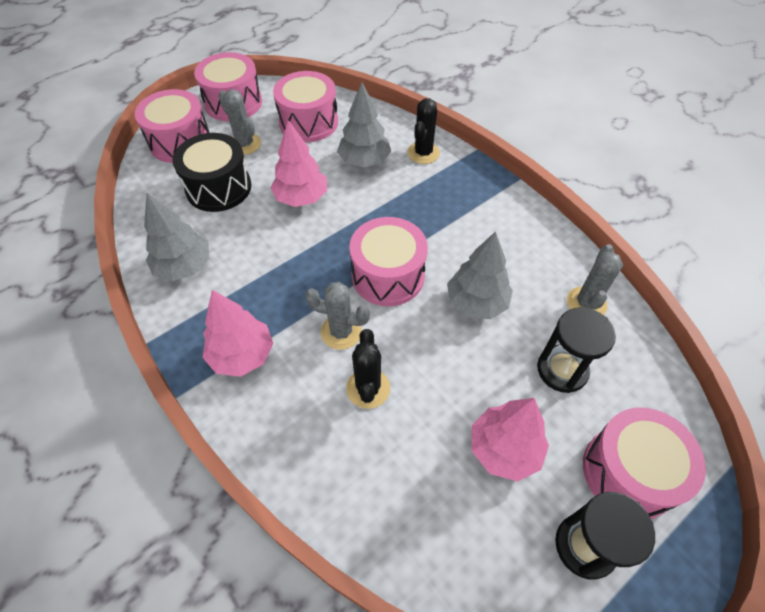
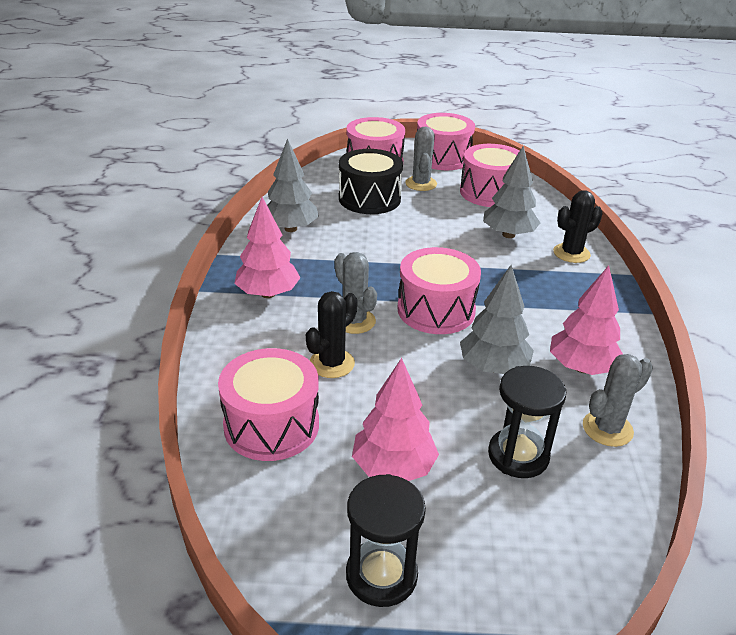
camera: 40 degrees right, 20 degrees down
pink tree [271,120,327,207] -> pink tree moved to [550,265,623,375]
pink drum [583,407,706,519] -> pink drum moved to [218,348,319,461]

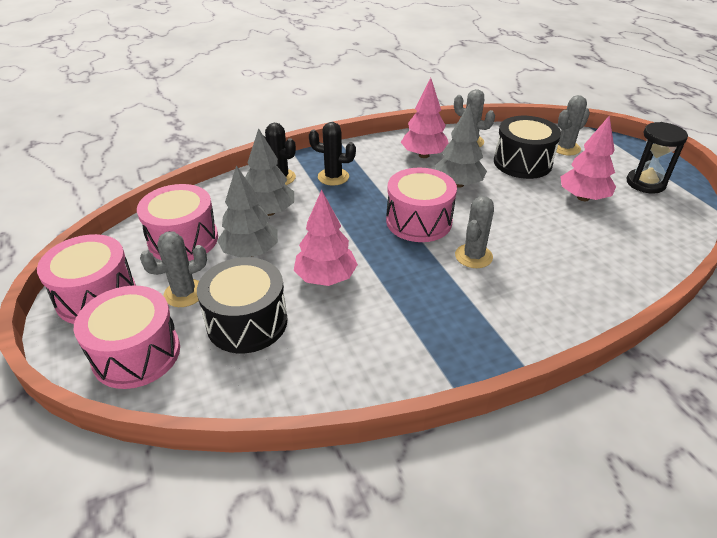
camera: 115 degrees left, 5 degrees up
pink drum [218,348,319,461] -> none
pink tree [234,197,301,298] -> pink tree moved to [294,190,358,286]
grey tree [267,138,319,232] -> grey tree moved to [217,165,278,258]
black cactus [306,291,358,378] -> black cactus moved to [309,122,356,186]
black hourglass [488,366,566,478] -> black drum [494,116,561,179]
none -> grey cactus [554,95,590,155]

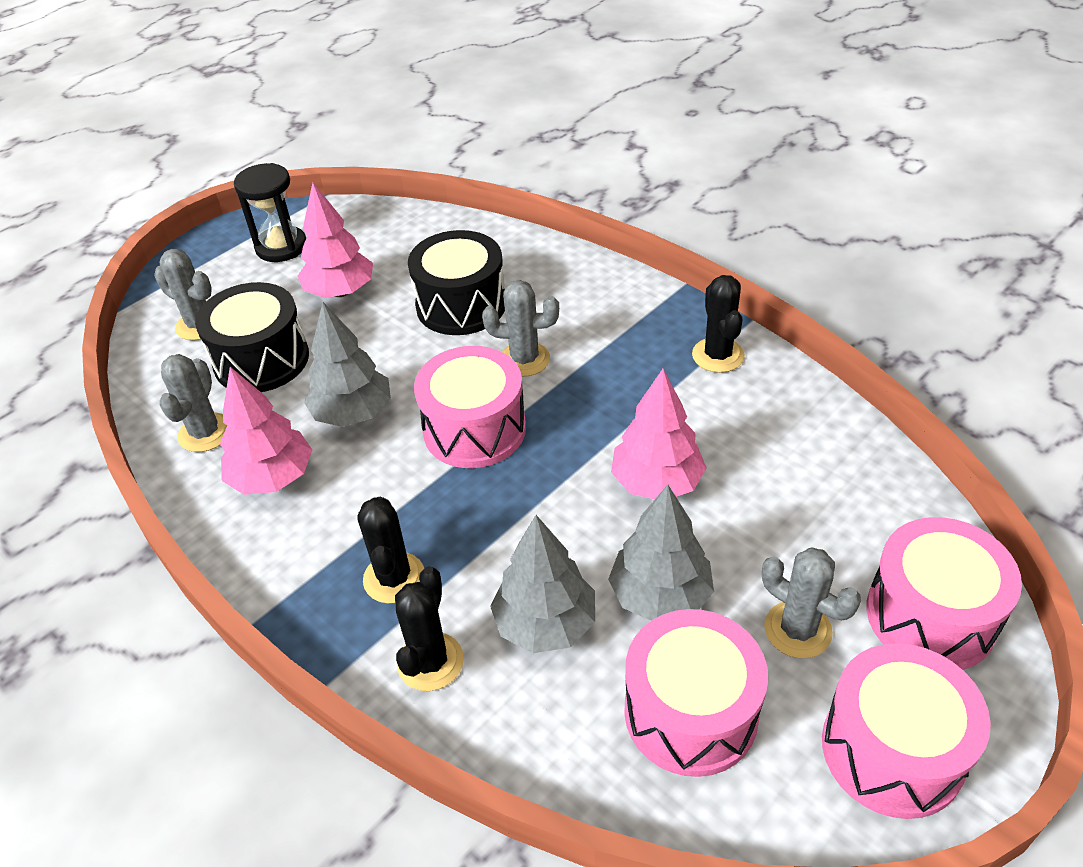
camera: 110 degrees left, 5 degrees up
black drum [197,257,288,353] -> black drum moved to [408,230,505,335]
none -> black cactus [692,275,745,373]

